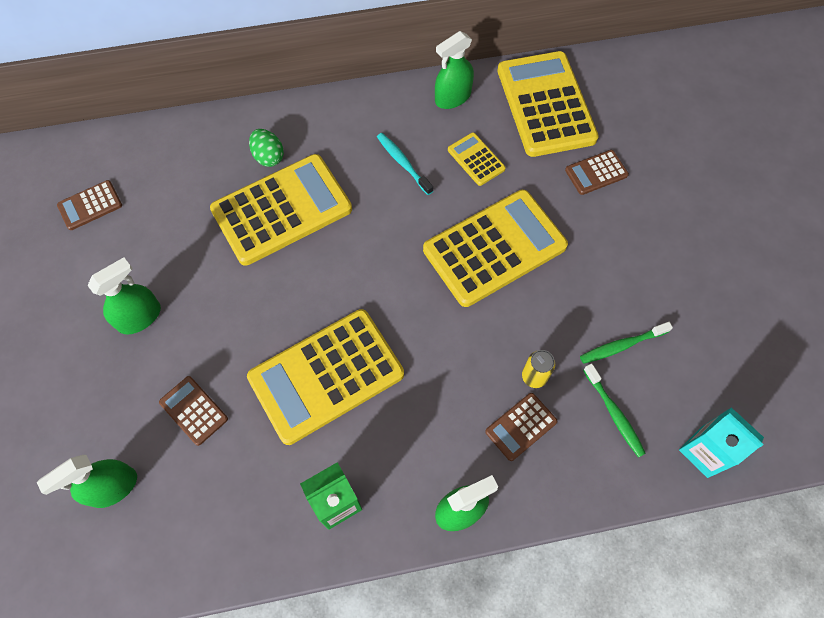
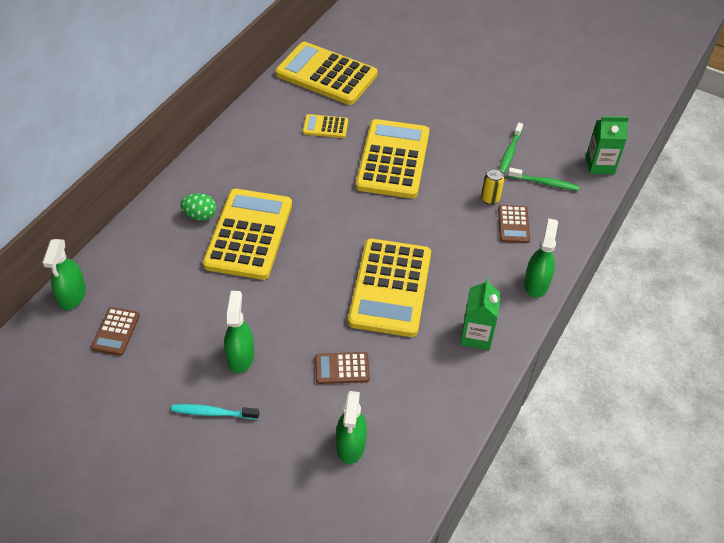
camera: 50 degrees left, 15 degrees down
turquoise toothbrush [377,133,433,195] -> turquoise toothbrush moved to [171,404,259,419]
green spray bottle [435,31,474,109] -> green spray bottle moved to [42,239,86,310]
brown calculator [565,150,629,195] -> none
turquoise carton [679,407,764,478] -> green carton [586,116,629,174]

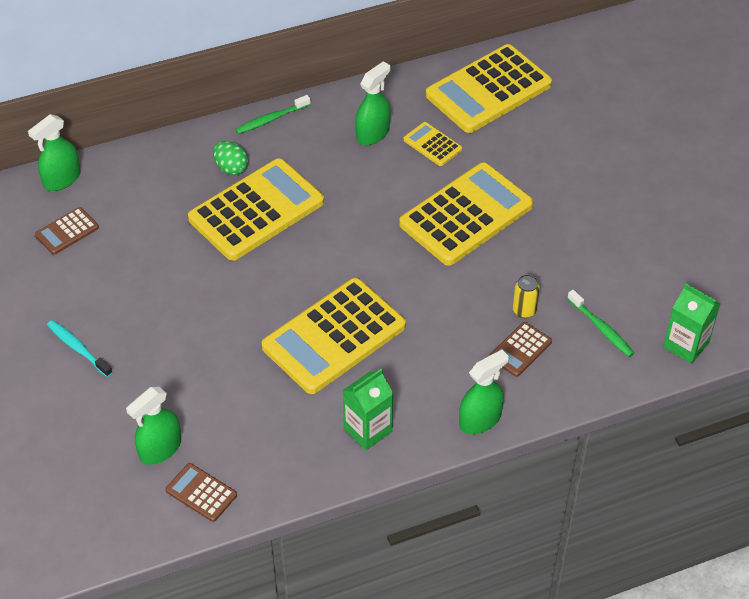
camera: 40 degrees right, 0 degrees up
green spray bottle [224,291,254,373] -> green spray bottle moved to [355,61,391,145]
yellow calculator [275,42,377,105] -> yellow calculator turned 105 degrees counterclockwise [426,44,552,133]
brown calculator [315,352,370,384] -> brown calculator moved to [166,463,237,522]
green toothbrush [499,123,523,174] -> green toothbrush moved to [235,95,311,134]

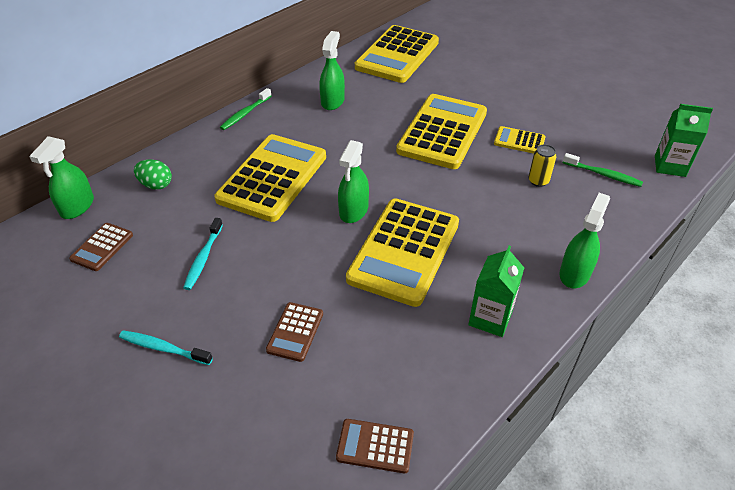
camera: 25 degrees left, 5 degrees down
green spray bottle [126,387,181,465] -> green spray bottle moved to [338,140,369,223]
green egg [213,141,248,175] -> green egg moved to [134,159,172,190]
yellow calculator [404,122,462,166] -> yellow calculator moved to [494,126,546,154]
brown calculator [490,322,552,377] -> brown calculator moved to [266,302,323,362]
none -> turquoise toothbrush [183,218,223,290]

